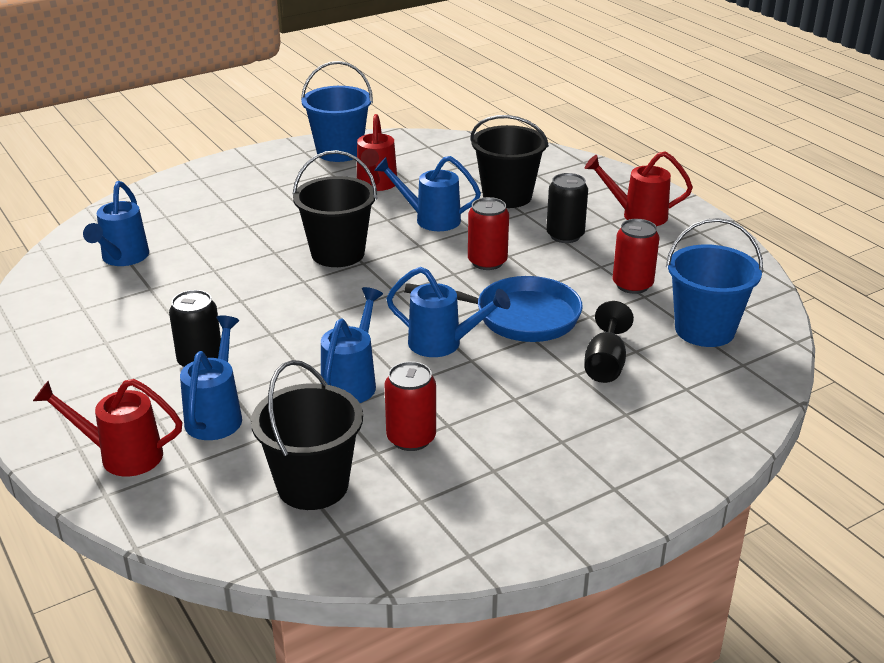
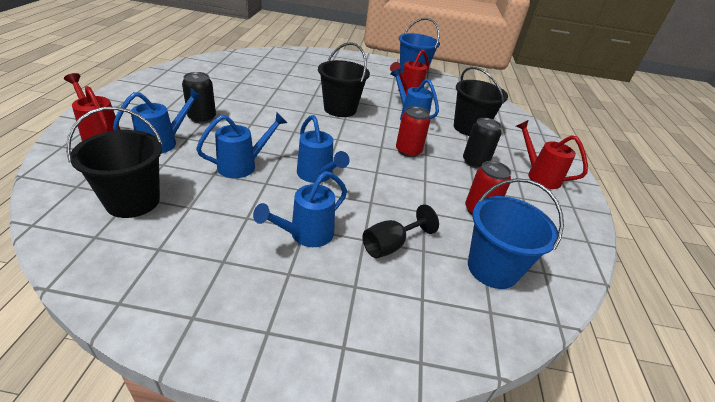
camera: 35 degrees right, 5 degrees up
blue watering can [83,181,149,266] -> blue watering can moved to [253,171,347,247]
red can [384,361,436,451] -> none
blue pan [404,276,583,342] -> none

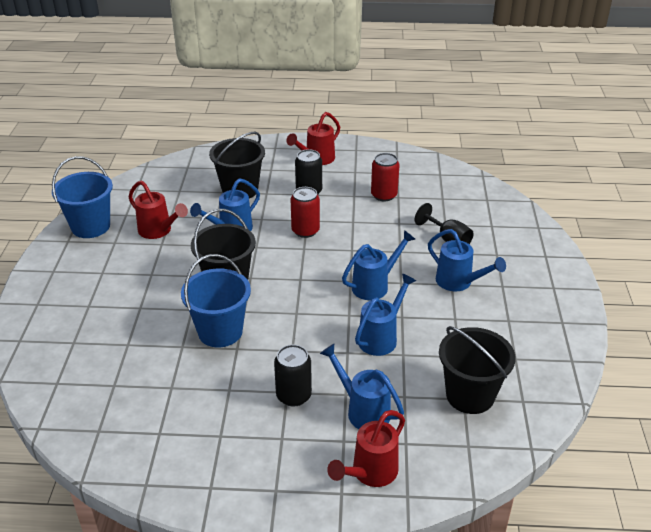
camera: 90 degrees left, 0 degrees up
blue watering can [196,112,287,178] -> blue watering can turned 75 degrees clockwise [355,274,416,356]
blue bucket [468,178,564,289] -> blue bucket moved to [181,254,251,348]

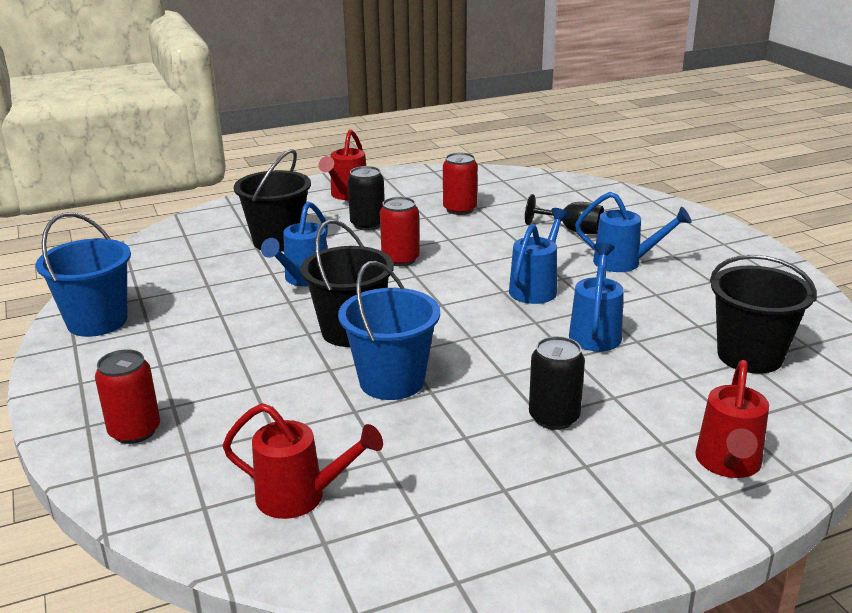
camera: 25 degrees left, 10 degrees down
red watering can [129,181,188,239] -> red watering can moved to [222,403,383,519]
blue watering can [320,344,404,429] -> none
none -> red can [95,349,160,444]

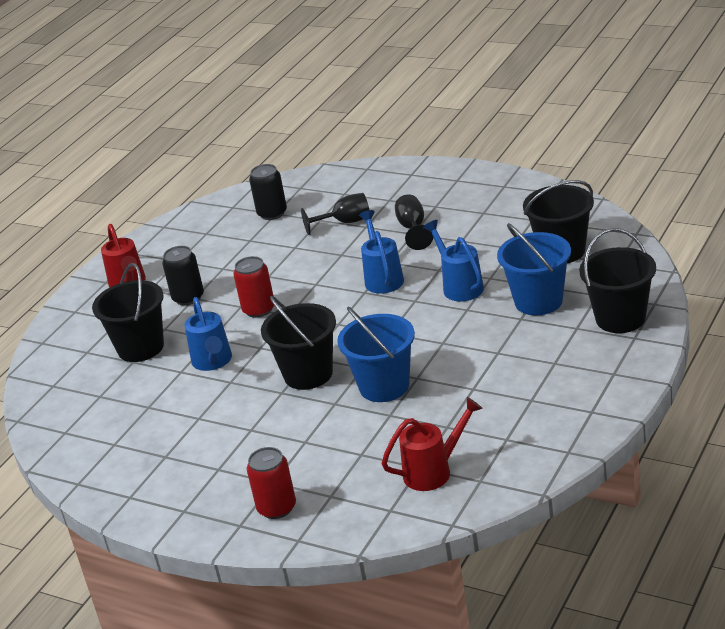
camera: 35 degrees left, 5 degrees up
blue bucket [36,213,131,337] -> blue bucket moved to [497,223,571,315]
red can [443,152,478,215] -> none
black can [529,336,585,430] -> black can moved to [249,164,287,220]
blue watering can [575,192,692,272] -> black goblet [395,195,433,250]
red watering can [695,360,769,478] -> black bucket [579,228,656,333]

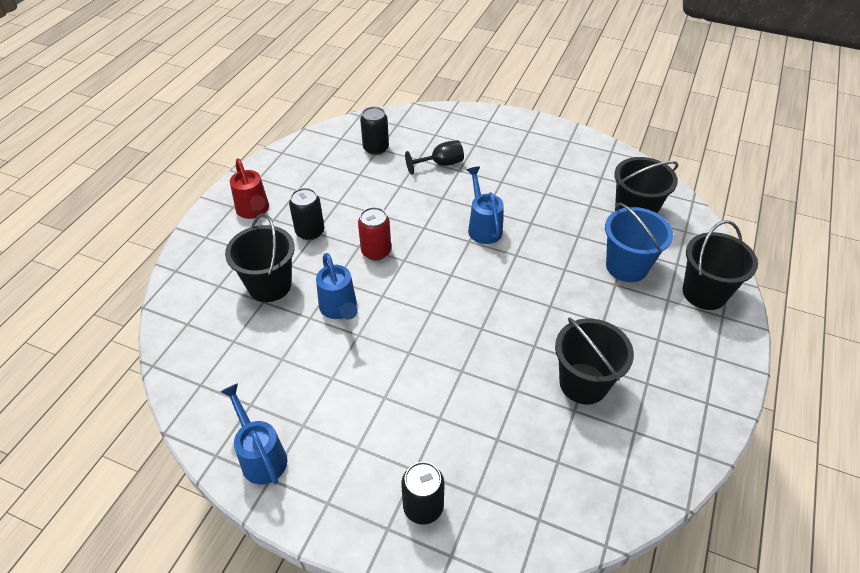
camera: 10 degrees left, 15 degrees up
red can [247,447,296,519] -> black can [401,462,445,525]
black bucket [261,296,336,390] -> black bucket moved to [555,317,634,404]
blue bucket [337,307,415,402] -> none
red watering can [382,397,483,491] -> none
black goblet [395,195,433,250] -> none
blue watering can [423,220,484,302] -> blue watering can moved to [220,383,287,484]

